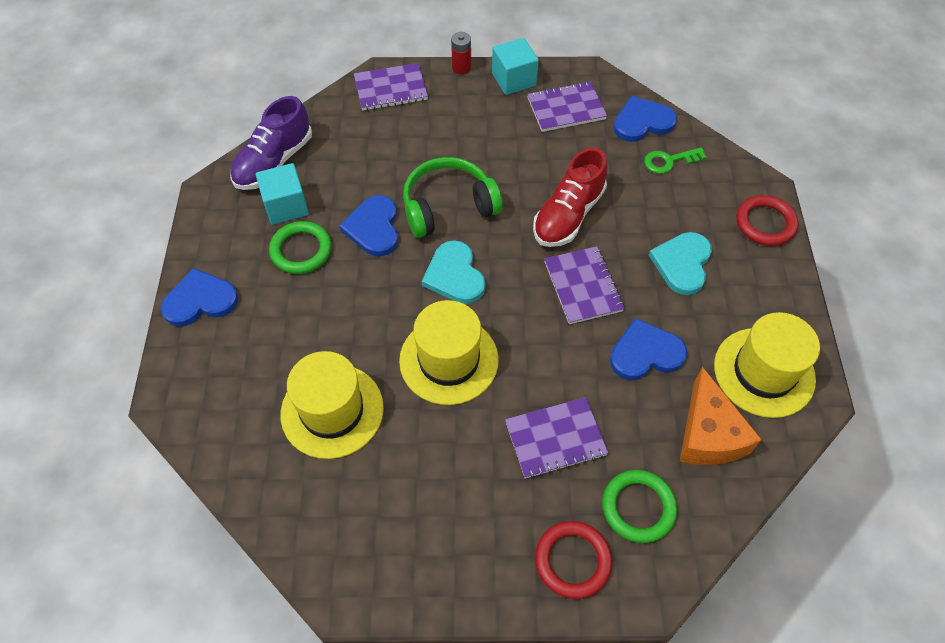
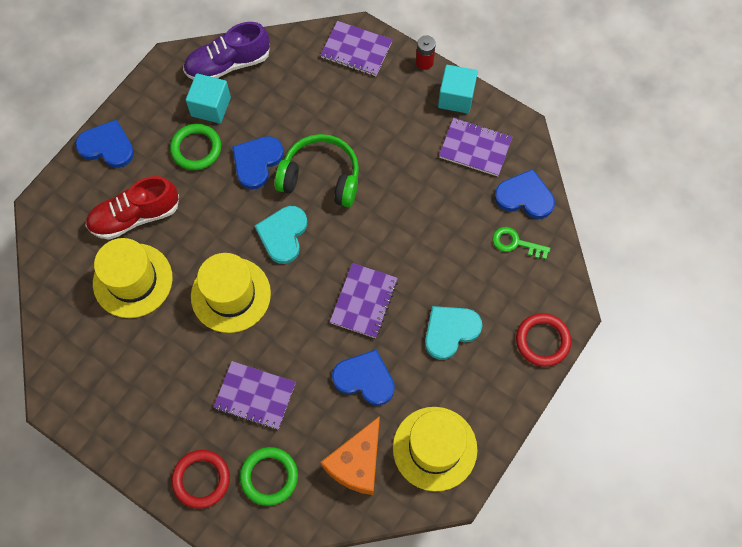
camera: 35 degrees right, 10 degrees up
red shoe [533,147,608,247] -> red shoe moved to [85,176,179,240]

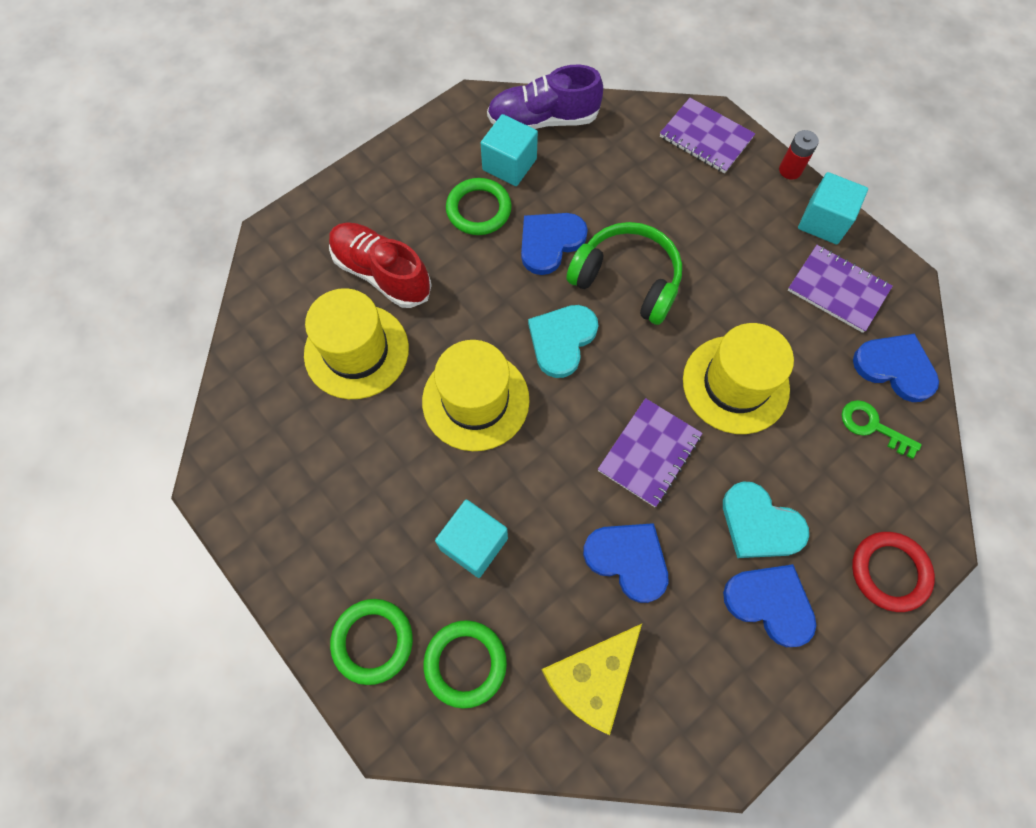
camera: 15 degrees right, 0 degrees up
blue heart [75,119,134,168] -> blue heart moved to [723,564,816,647]
red shoe [85,176,179,240] -> red shoe turned 45 degrees clockwise [329,222,432,308]
red ring [172,450,230,509] -> green ring [330,599,413,685]
purple notebook [213,361,296,430] -> turquoise cube [435,500,508,578]
orange cheese [321,416,380,495] -> yellow cheese [541,624,642,735]
yellow hat [393,407,477,492] -> yellow hat moved to [683,323,794,434]
turquoise heart [425,306,482,360] -> turquoise heart turned 120 degrees counterclockwise [723,482,809,558]

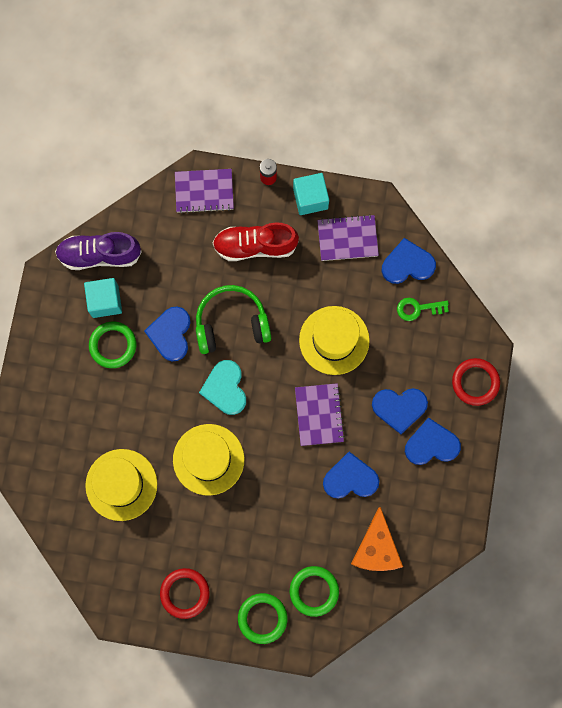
camera: 40 degrees left, 10 degrees up
red shoe [329,222,432,308] -> red shoe moved to [213,222,299,261]
turquoise cube [435,500,508,578] -> none
purple shoe [487,65,603,129] -> purple shoe turned 45 degrees clockwise [55,232,142,270]
yellow cheese [541,624,642,735] -> orange cheese [351,507,403,571]
turquoise heart [723,482,809,558] -> blue heart [372,388,428,434]
none -> red ring [160,568,210,619]

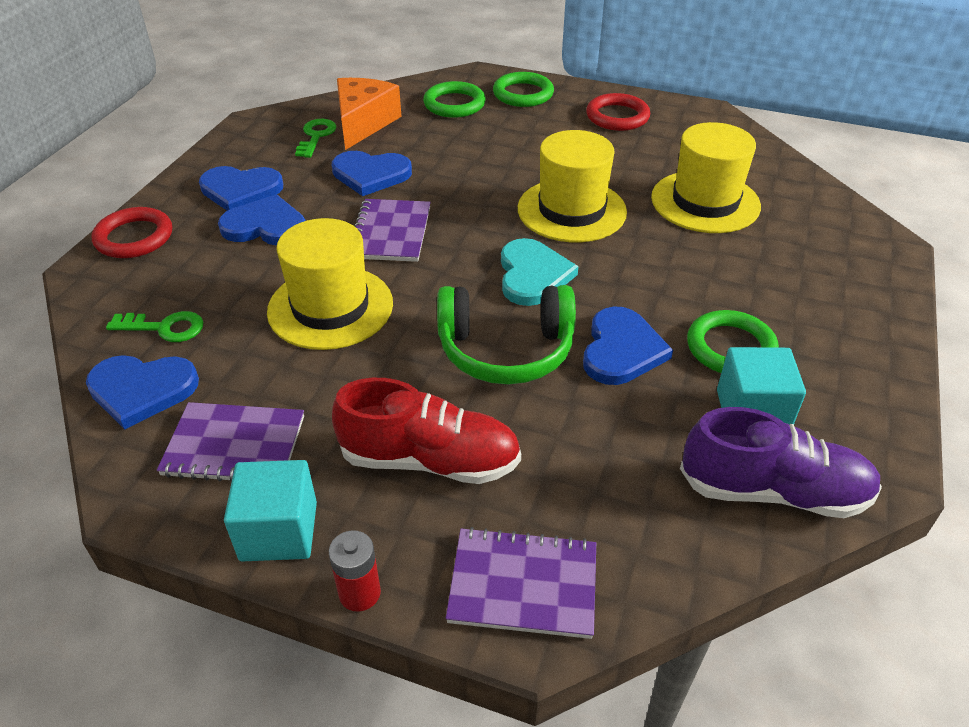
camera: 170 degrees left, 35 degrees down
none -> green key [295,119,336,158]

